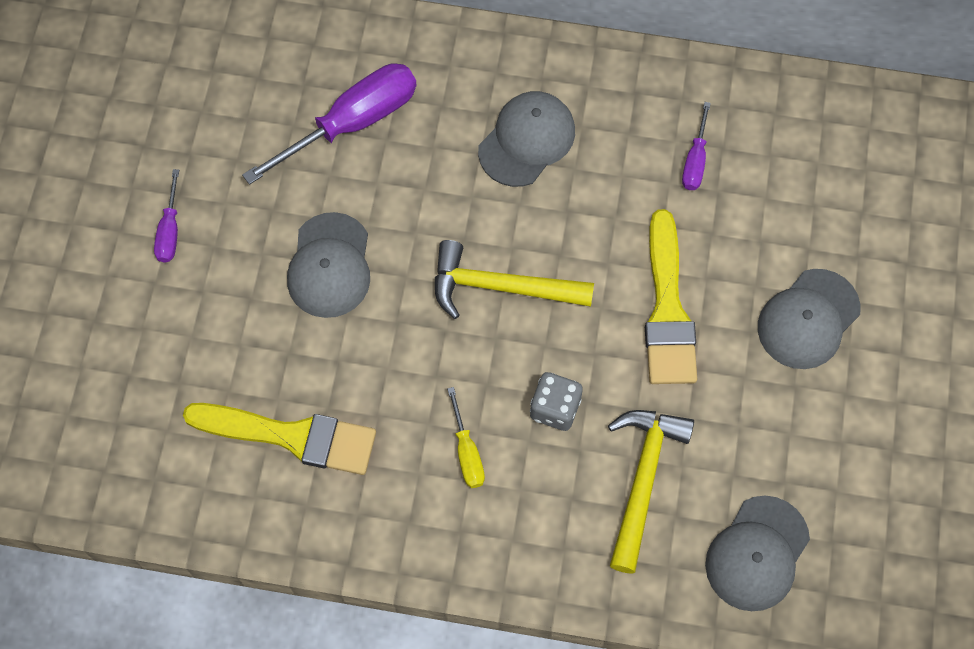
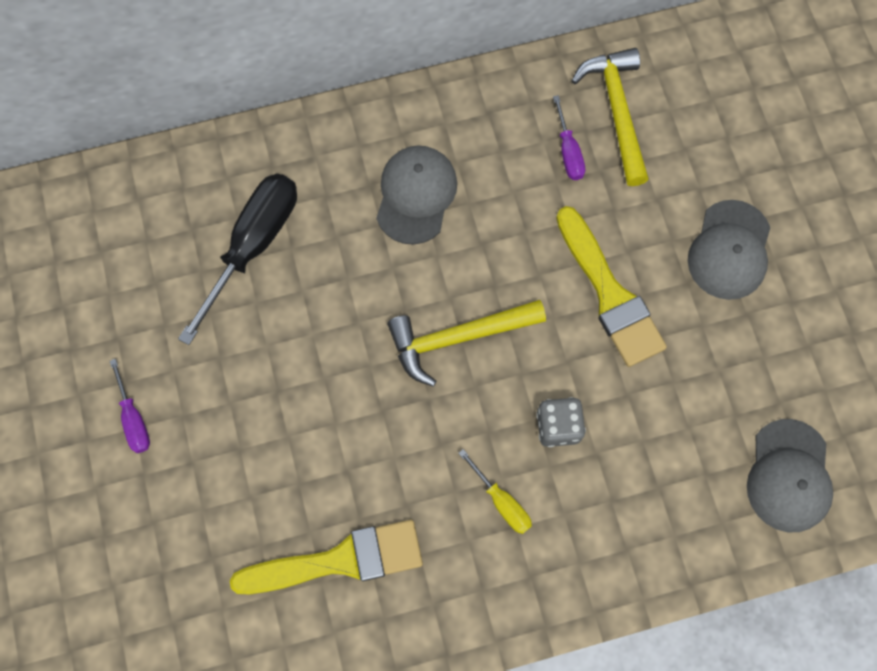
camera: 25 degrees left, 5 degrees up
purple screwdriver [242,63,417,185] -> black screwdriver [178,173,297,345]
grey cap [287,212,370,318] -> none
yellow hammer [608,410,694,574] -> yellow hammer moved to [571,48,649,186]

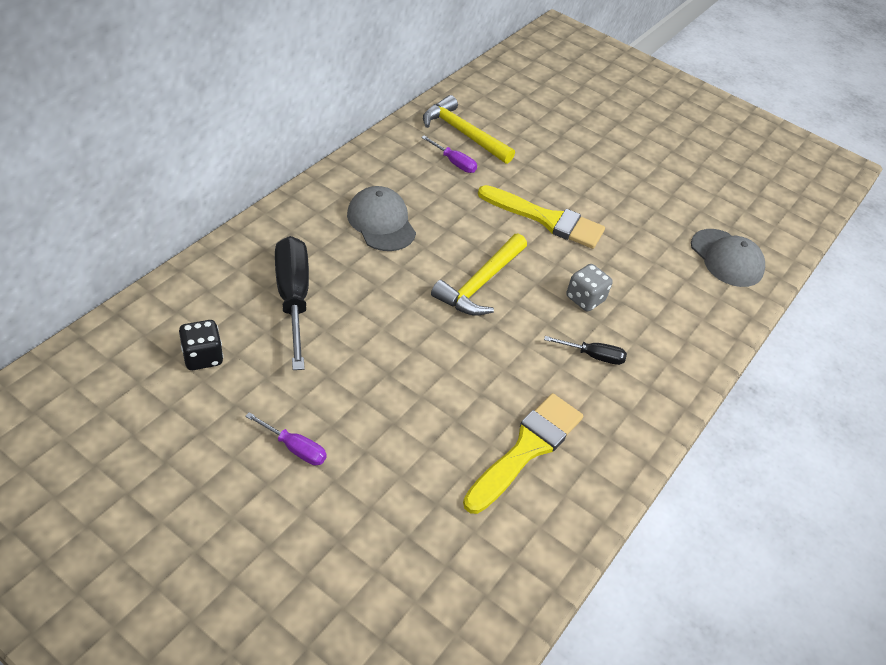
camera: 45 degrees left, 25 degrees down
yellow screwdriver [458,449,532,534] -> black screwdriver [544,336,627,365]
grey cap [688,200,770,300] -> none
none -> black dice [179,320,223,370]

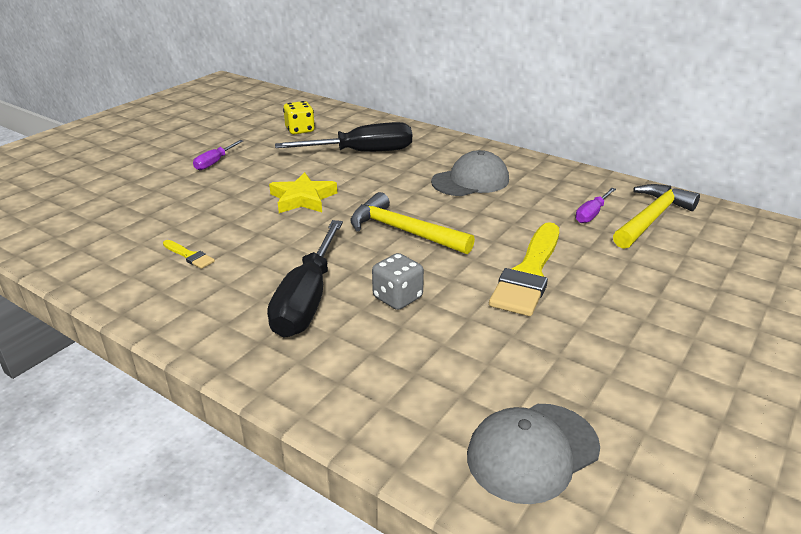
camera: 95 degrees right, 15 degrees down
black dice [179,320,223,370] -> yellow dice [283,101,315,134]
yellow brush [463,393,583,514] -> yellow brush [163,240,215,269], size x0.43
black screwdriver [544,336,627,365] -> black screwdriver [267,220,343,337], size x2.02
none -> yellow star [269,172,337,213]

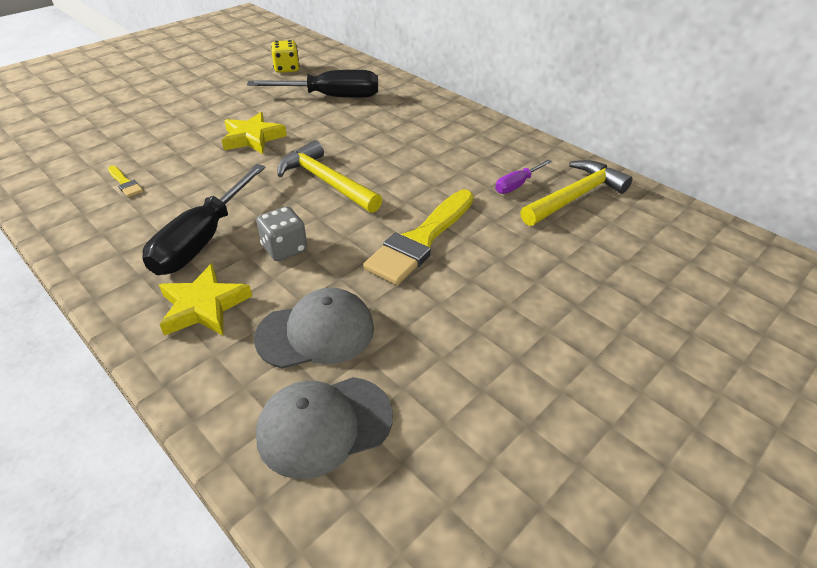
camera: 10 degrees right, 10 degrees up
purple screwdriver [193,140,243,170] -> none
grey cap [431,150,509,196] -> grey cap moved to [254,288,374,369]
none -> yellow star [159,263,252,336]

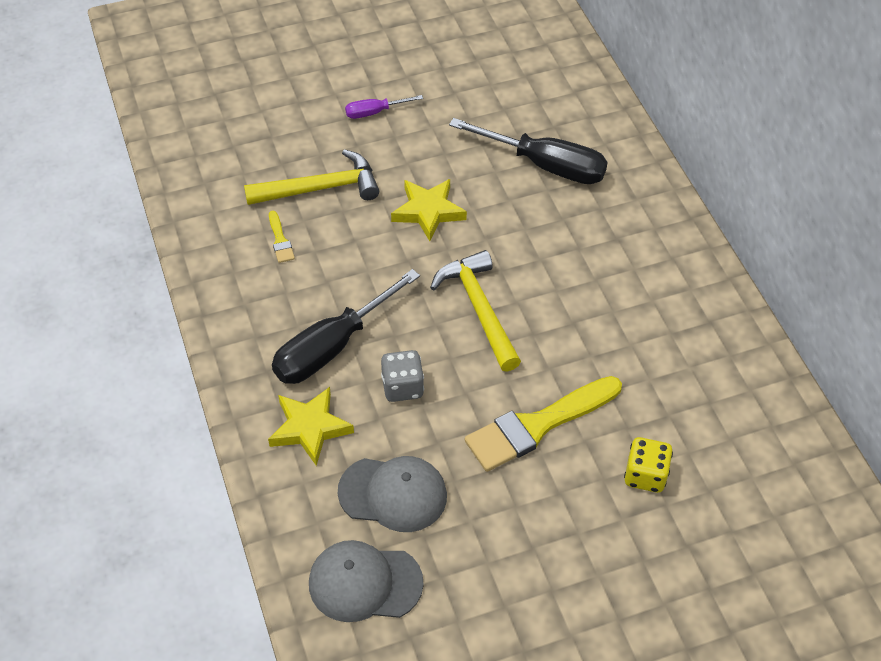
camera: 25 degrees right, 10 degrees up
yellow dice [271,40,299,73] -> yellow dice moved to [624,437,673,493]
purple screwdriver [495,159,552,194] -> purple screwdriver moved to [345,95,423,119]
yellow hammer [520,160,632,226] -> yellow hammer moved to [244,149,379,205]

